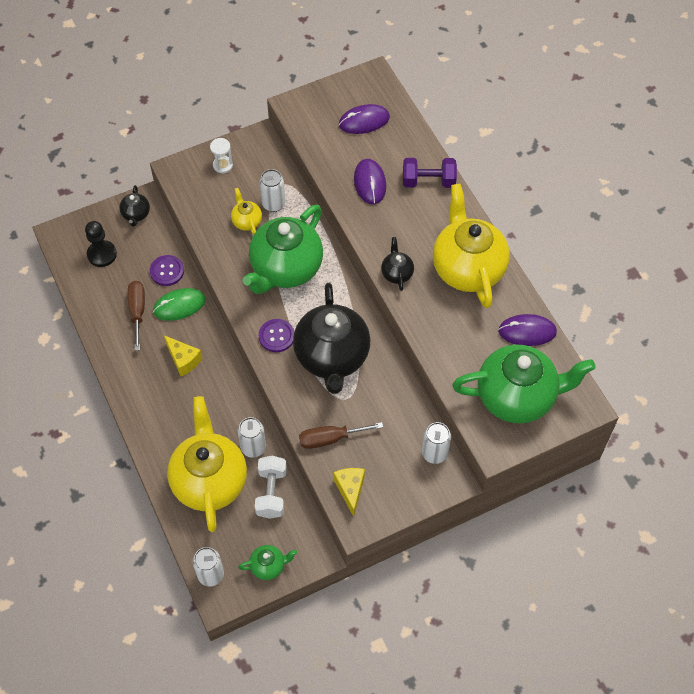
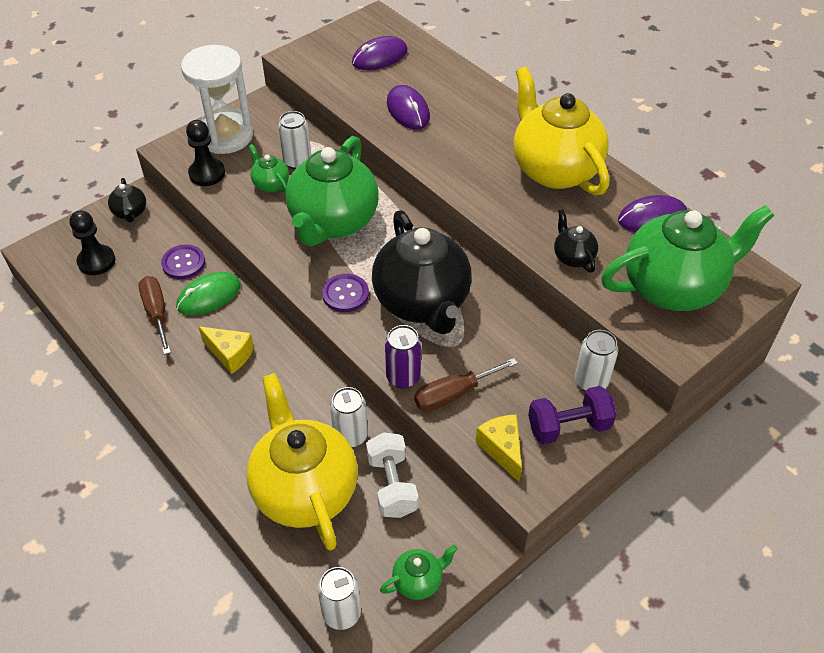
camera: 15 degrees left, 10 degrees down
white hourglass [210,138,233,173] -> white hourglass [181,45,253,154], size x2.31
yellow teapot [231,188,262,235] -> green teapot [249,144,289,193]
black teapot [381,237,414,291] -> black teapot moved to [554,209,598,272]
purple dumbbell [403,158,457,188] -> purple dumbbell moved to [528,386,616,444]
none -> black pawn [186,120,225,186]
none -> purple can [385,325,421,389]

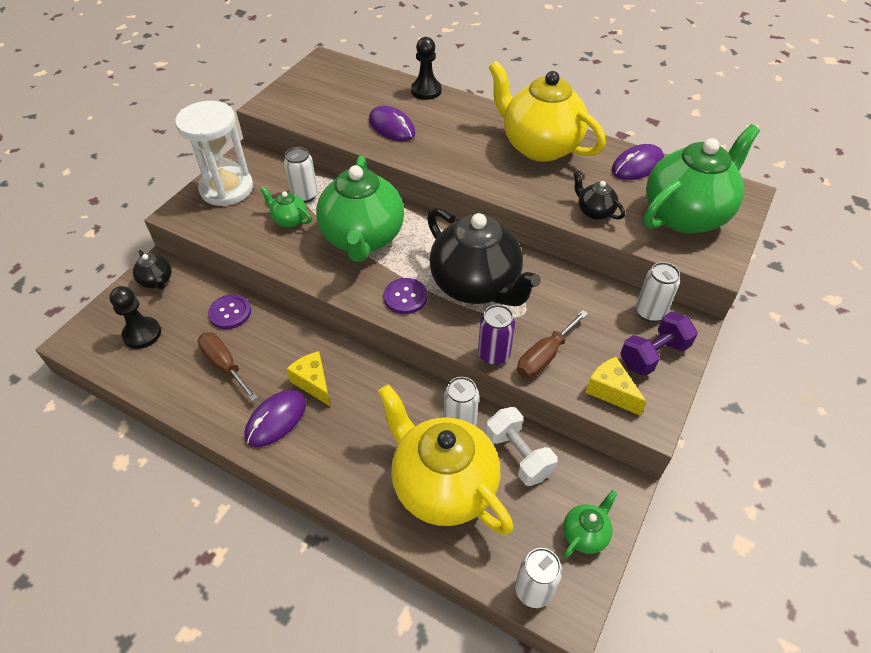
camera: 20 degrees left, 0 degrees up
green mouse [176,272,241,316] -> none
black pawn [186,120,225,186] -> black pawn moved to [411,37,442,100]
yellow cheese [199,326,254,374] -> yellow cheese turned 135 degrees counterclockwise [286,351,331,407]
purple mouse [352,36,407,70] -> purple mouse moved to [245,390,306,447]

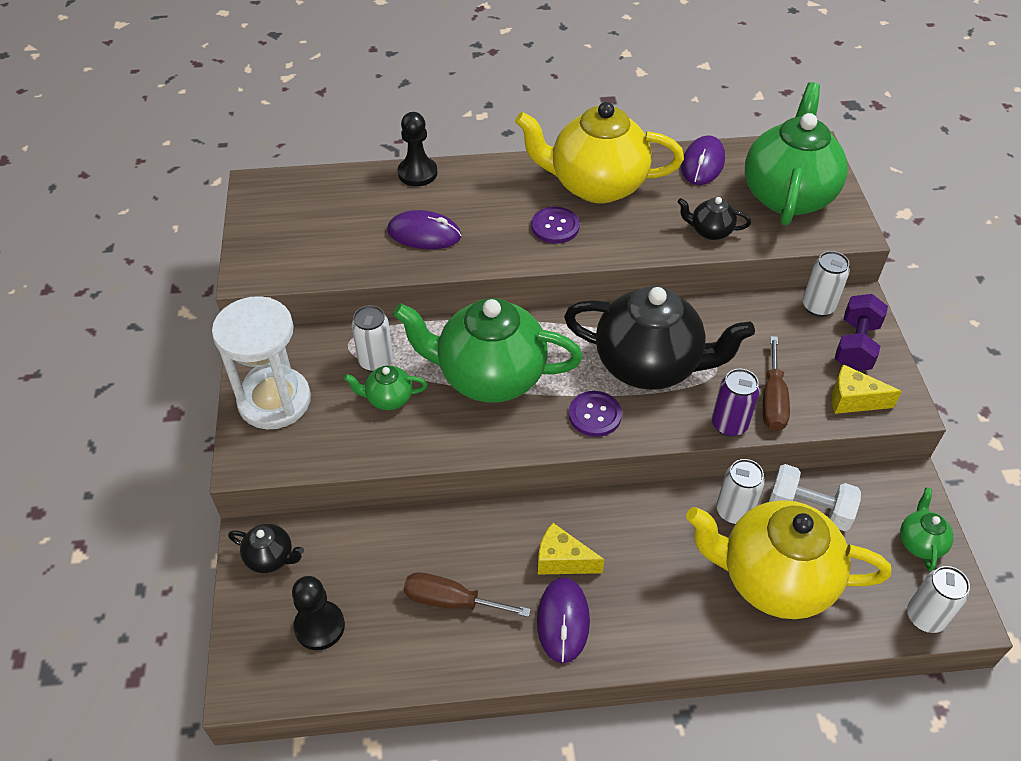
camera: 35 degrees left, 0 degrees up
purple button [208,294,251,329] -> purple button moved to [532,207,580,244]
green teapot [316,156,404,262] -> green teapot turned 135 degrees clockwise [393,298,583,403]

